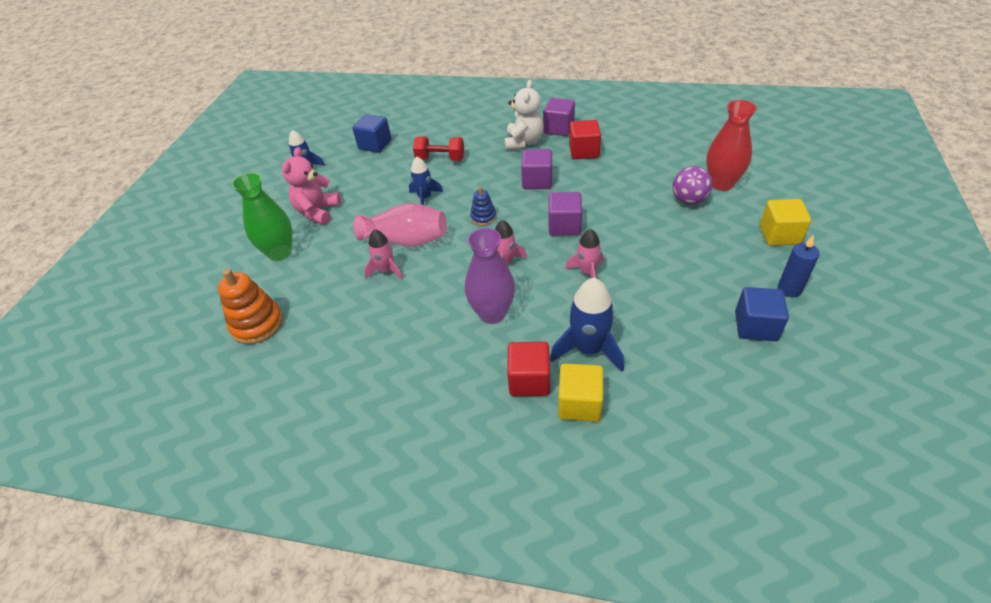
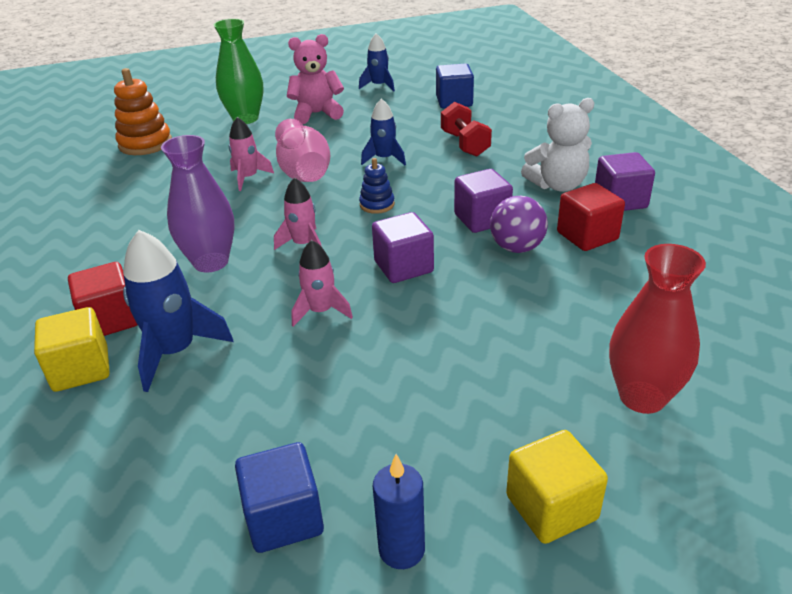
camera: 60 degrees right, 10 degrees down
purple ball [672,166,713,205] -> purple ball moved to [490,196,548,253]

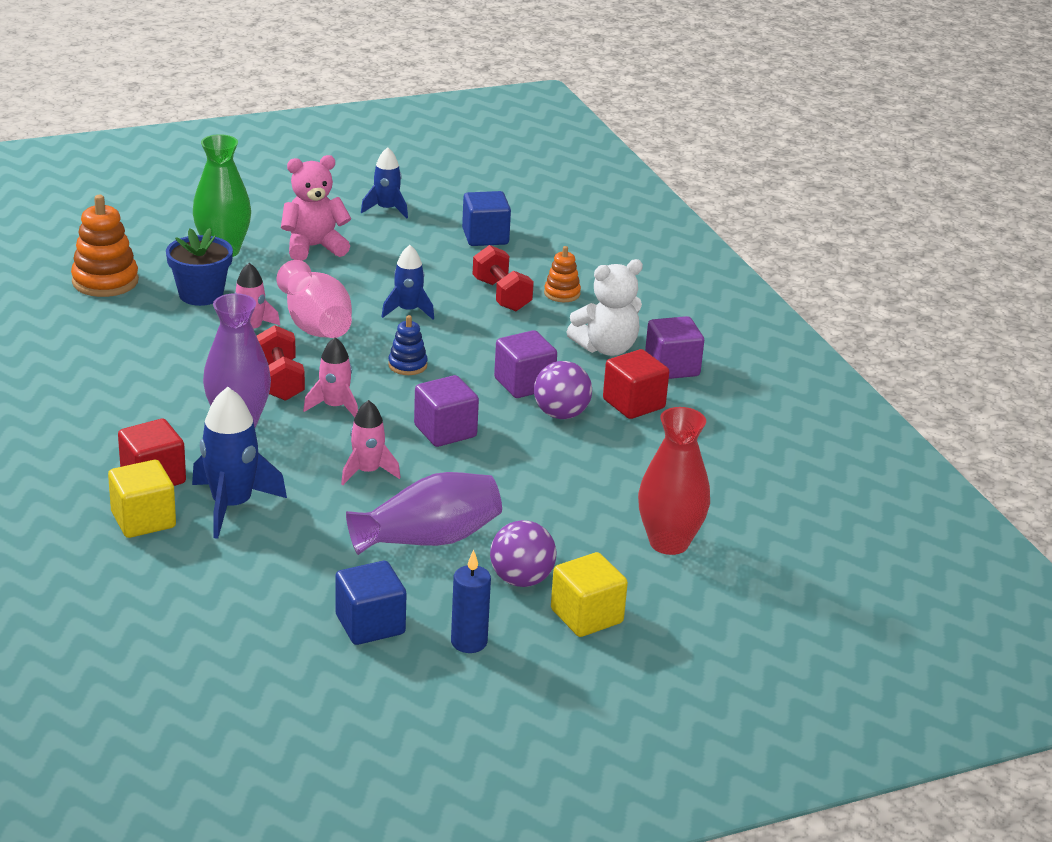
camera: 10 degrees left, 5 degrees down
none -> blue flower pot [166,228,233,306]
none -> red dumbbell [257,325,305,401]
none -> purple vase [346,472,502,555]
none -> purple ball [490,520,556,587]
none -> orange stacking toy [544,246,581,302]

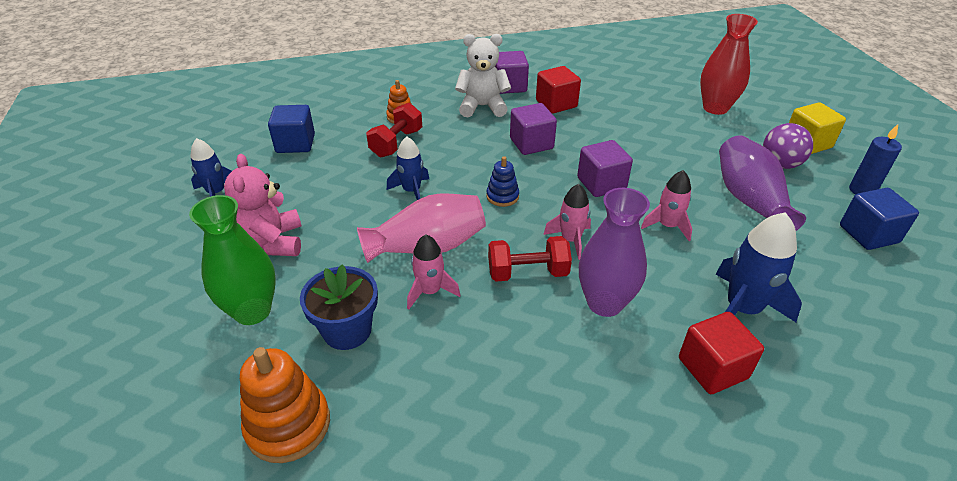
camera: 80 degrees left, 10 degrees up
yellow cube [108,460,176,538] -> none
red dumbbell [473,245,534,311] -> red dumbbell turned 45 degrees counterclockwise [366,103,422,157]
purple ball [534,361,592,419] -> none
white teddy bear [566,259,643,356] -> white teddy bear turned 75 degrees counterclockwise [455,34,511,118]

